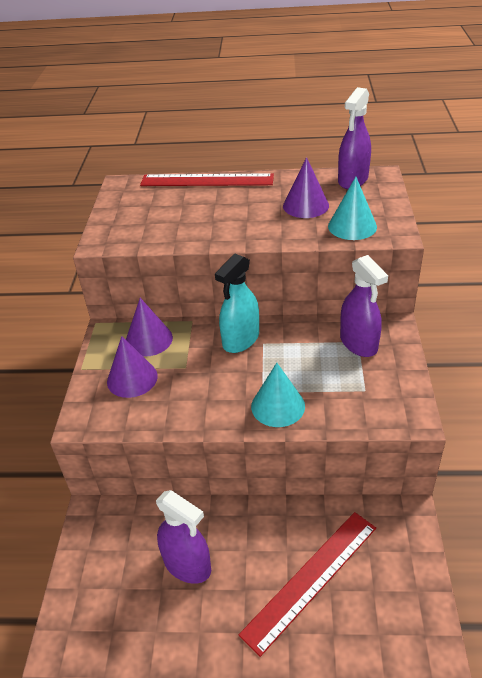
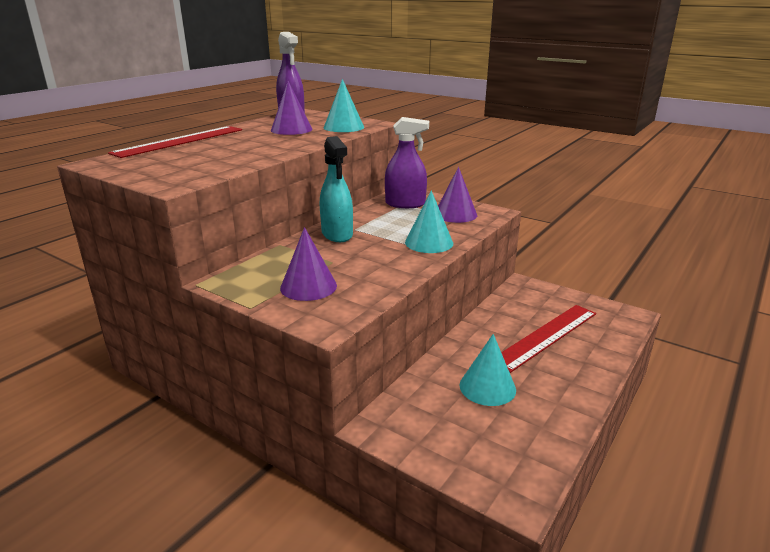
camera: 60 degrees left, 15 degrees down
purple cone [126,298,173,357] -> purple cone moved to [438,167,477,223]
purple spray bottle [156,490,211,584] -> turquoise cone [459,334,516,406]
red ruler [238,512,376,657] -> red ruler turned 60 degrees clockwise [501,305,596,373]

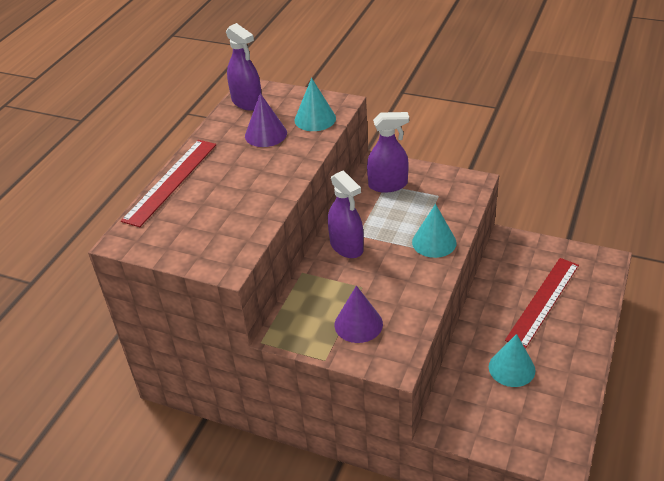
camera: 10 degrees left, 15 degrees up
turquoise spray bottle [320,136,353,242] -> purple spray bottle [328,170,364,258]
purple cone [438,167,477,223] -> none

